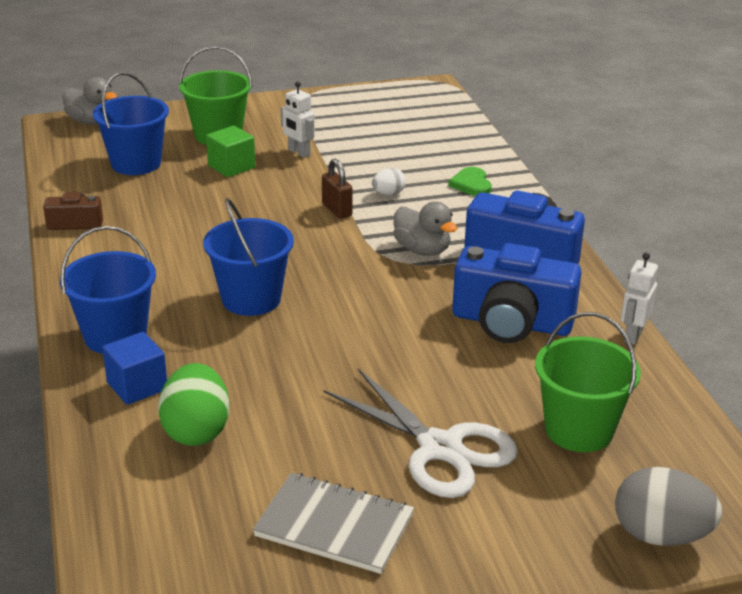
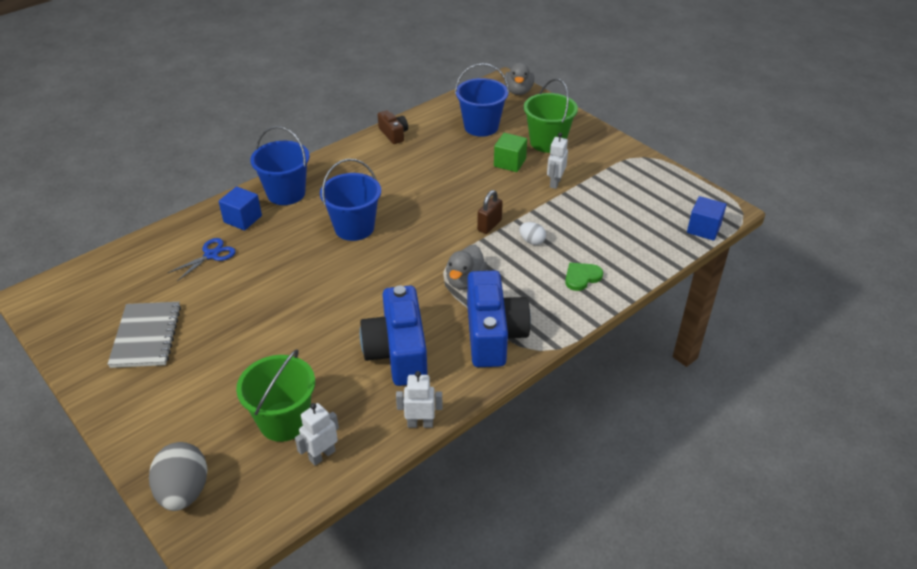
camera: 65 degrees right, 10 degrees up
green egg [158,363,230,446] -> blue scissors [168,238,236,281]
white scissors [323,369,518,498] -> none
none -> white robot [295,403,339,466]
none -> blue cube [687,196,727,241]

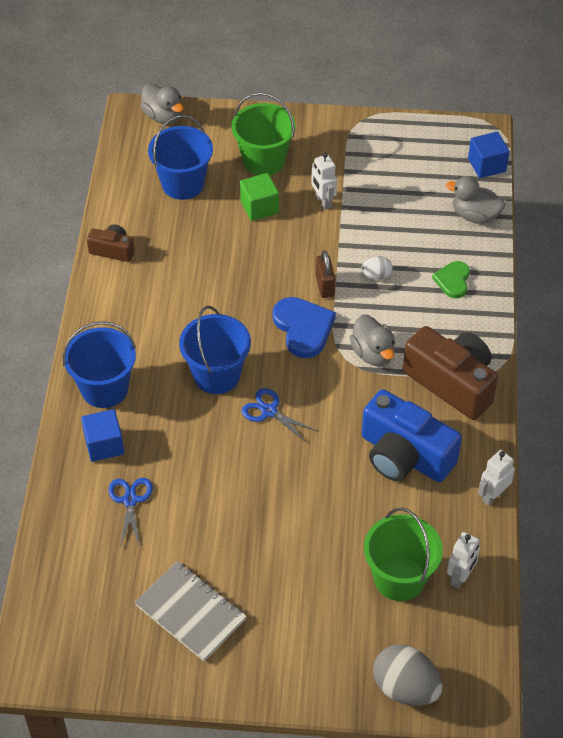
camera: 45 degrees left, 10 degrees up
white robot [295,403,339,466] -> white robot turned 150 degrees counterclockwise [447,532,480,589]
blue camera [467,271,531,367] -> brown camera [403,326,498,420]
none -> blue scissors [241,388,317,443]
none -> blue heart [273,297,336,358]
none -> grey duck [446,176,505,224]

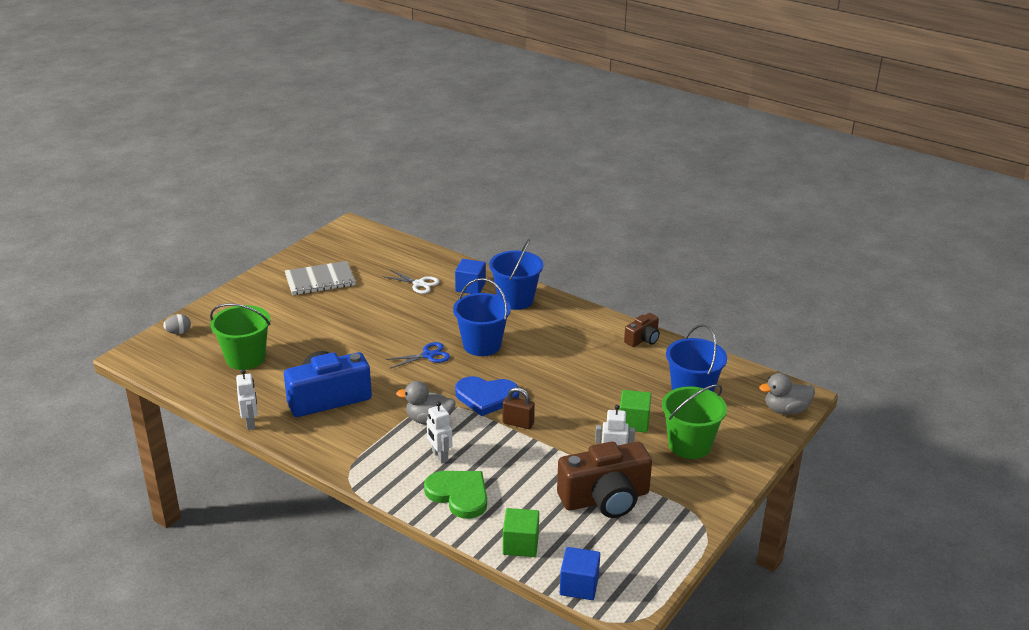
camera: 120 degrees right, 20 degrees down
blue scissors [108,478,153,547] -> white scissors [382,270,440,294]
white egg [361,256,393,280] -> none
grey egg [373,645,442,706] -> grey egg [163,314,191,334], size x0.52
brown camera [403,326,498,420] -> brown camera moved to [557,442,652,518]
green heart [432,261,470,298] -> green heart [424,471,487,519], size x1.61
grey duck [446,176,505,224] -> green cube [503,508,539,557]
white robot [447,532,480,589] -> white robot moved to [427,401,452,463]

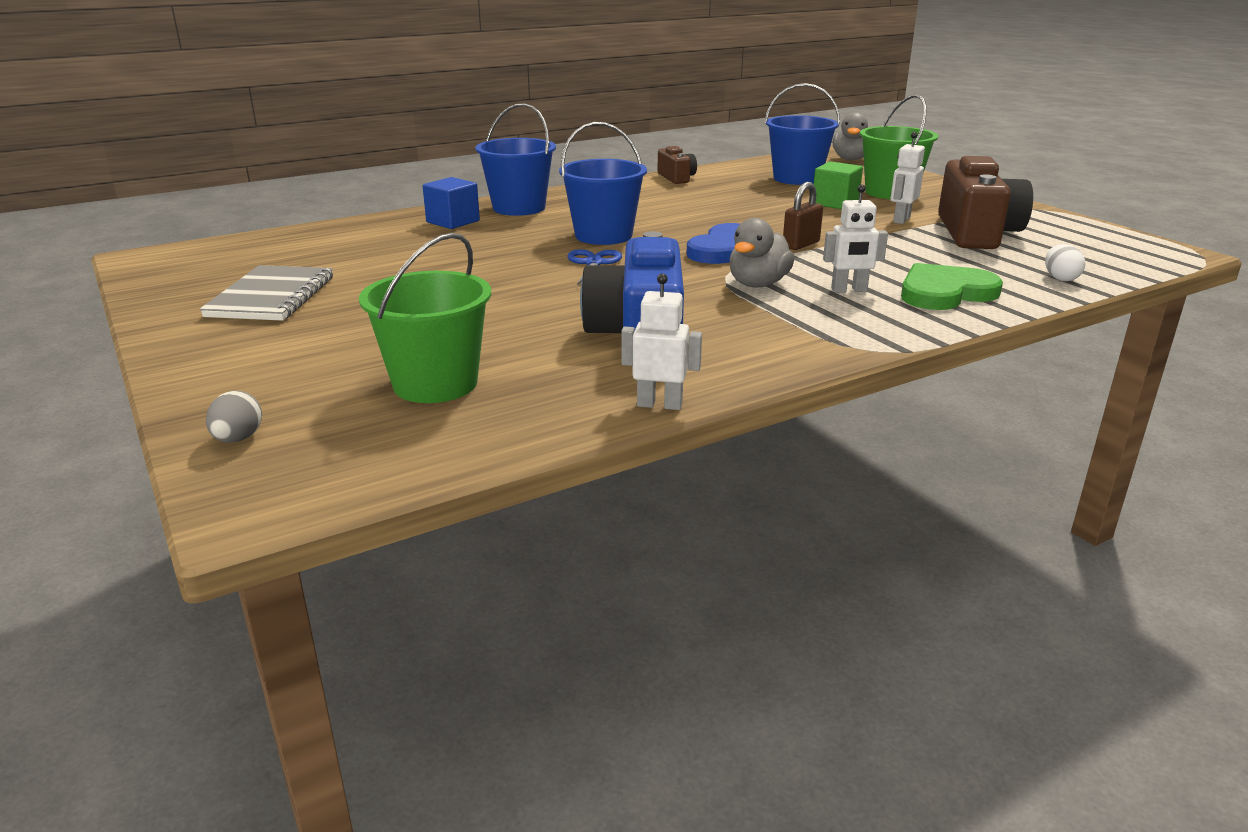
camera: 65 degrees left, 5 degrees down
white scissors [382,270,440,294] -> none
green cube [503,508,539,557] -> white egg [1045,244,1085,281]
blue cube [560,547,600,600] -> none

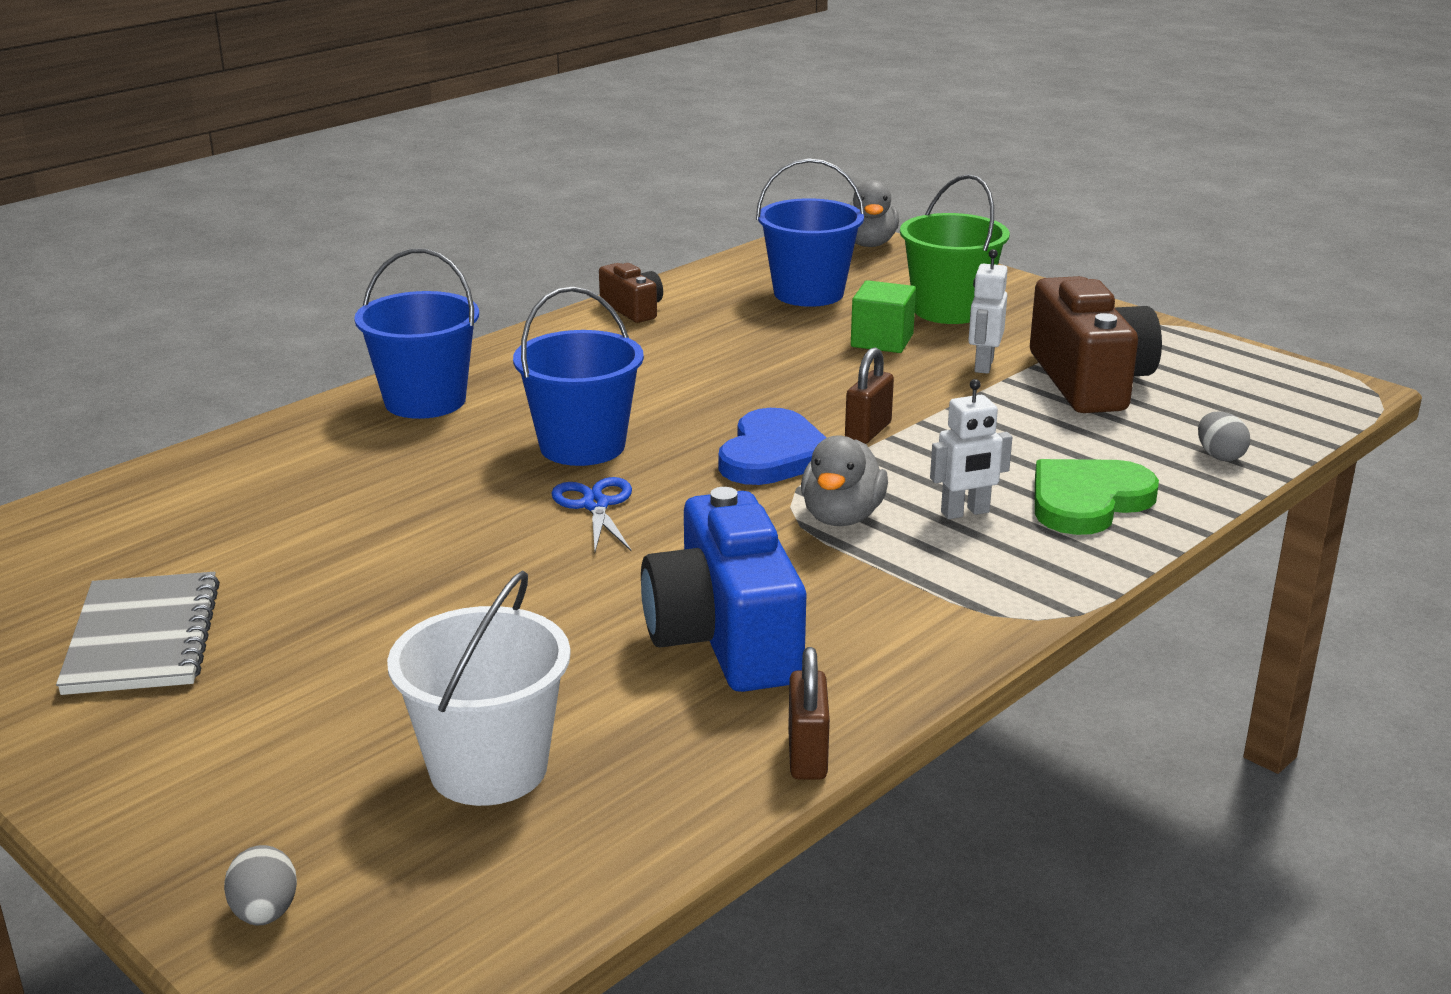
camera: 15 degrees left, 0 degrees up
green bucket [359,233,491,403] -> white bucket [387,571,571,806]
blue cube [423,177,480,229] -> none
white robot [621,273,702,410] -> brown padlock [788,647,830,780]
white egg [1045,244,1085,281] -> grey egg [1198,412,1250,461]

